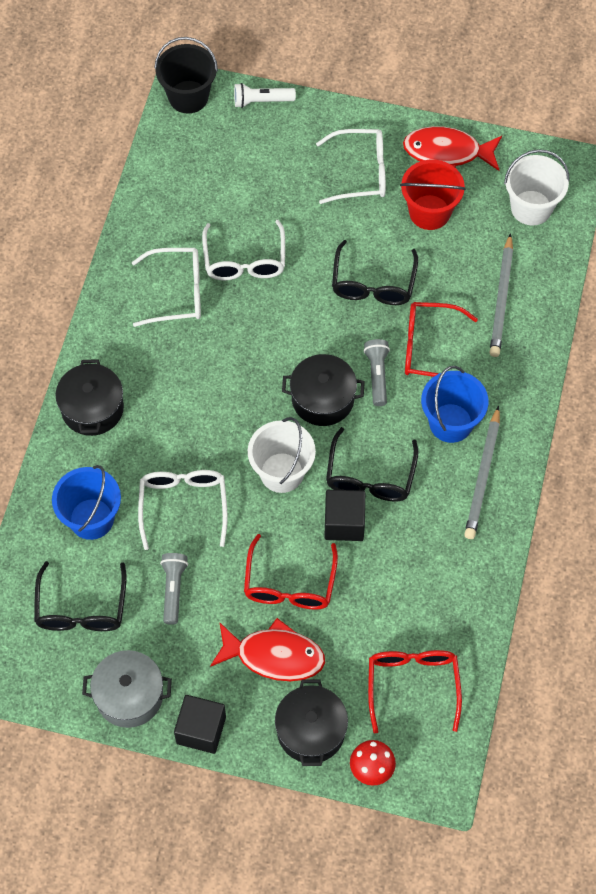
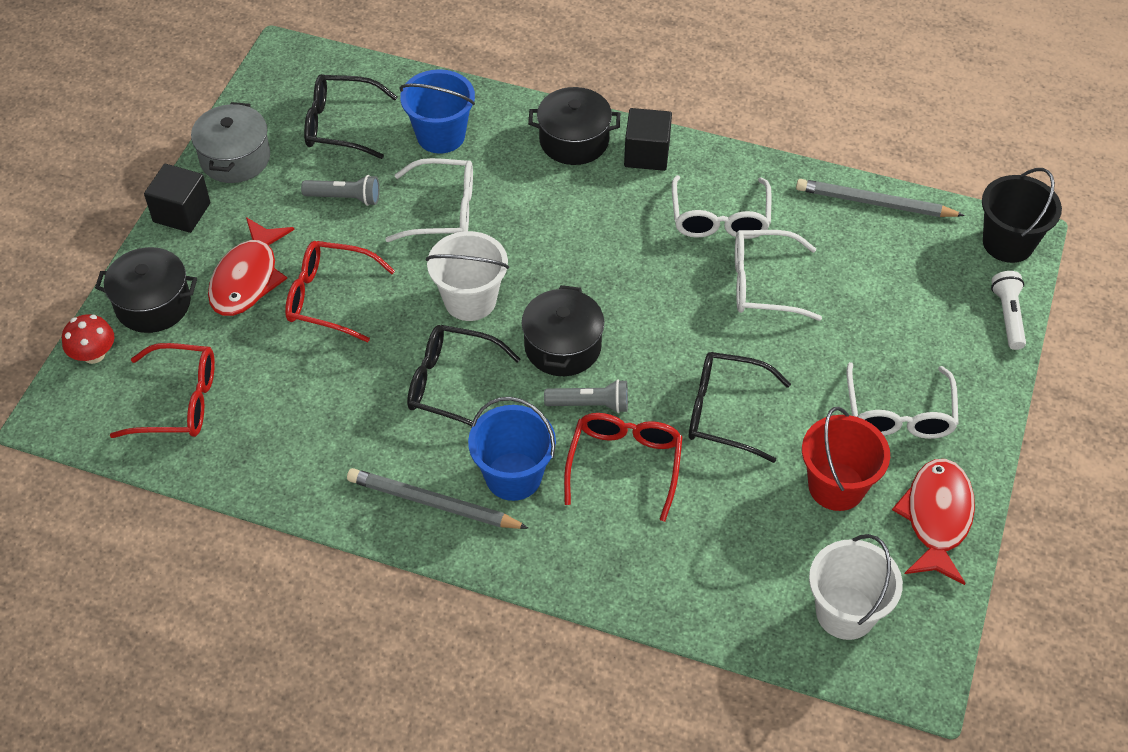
camera: 95 degrees right, 10 degrees down
black cube [324,490,365,541] -> black cube moved to [624,108,672,171]
grey pencil [490,233,513,357] -> grey pencil moved to [796,179,965,217]

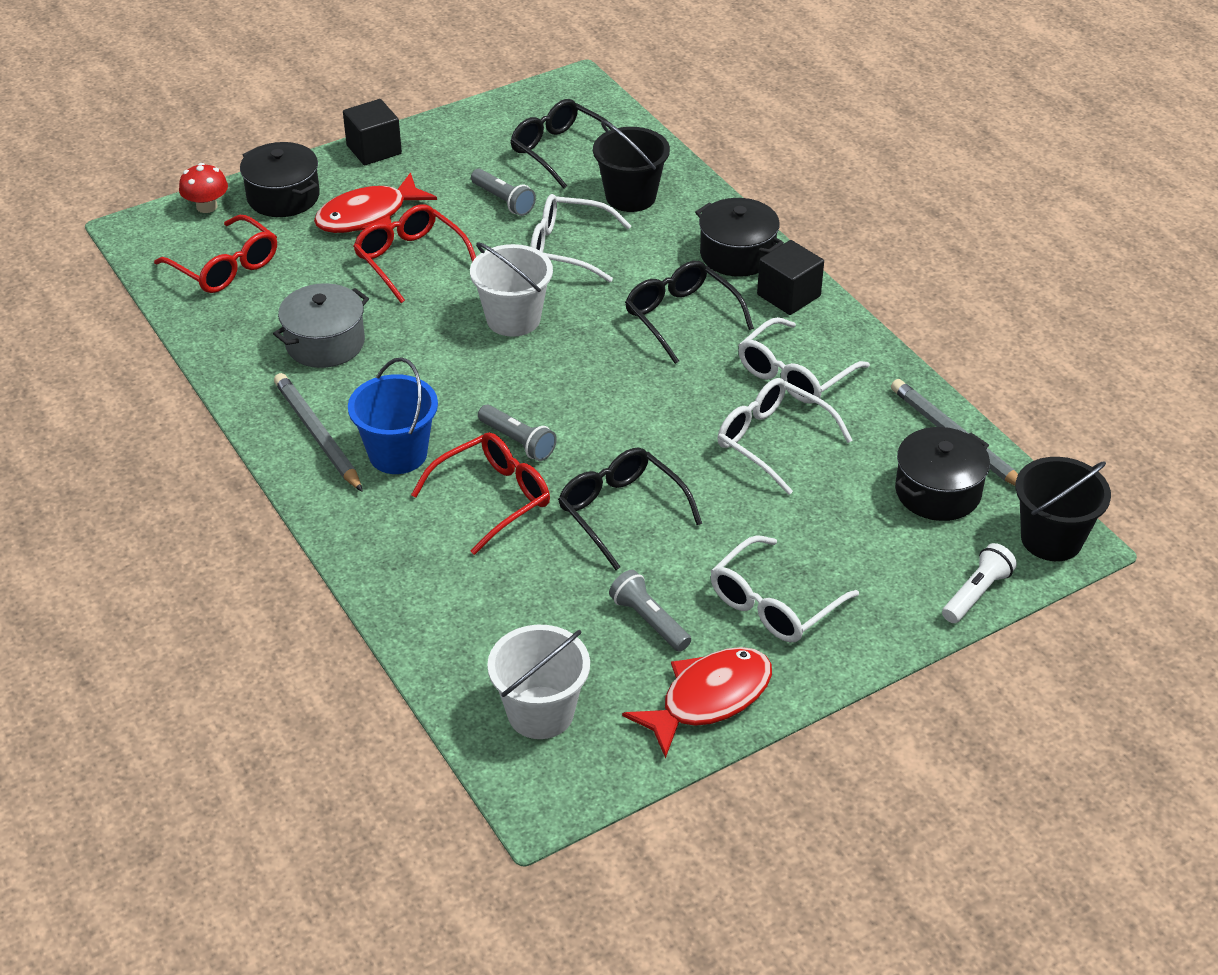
camera: 40 degrees right, 10 degrees down
grey pot [191,102,270,183] -> grey pot moved to [273,283,369,368]
white glasses [385,158,473,242] -> white glasses turned 150 degrees clockwise [530,194,631,282]
blue bucket [399,69,475,154] -> black bucket [593,120,670,212]
black glasses [407,325,520,426] -> black glasses moved to [625,261,754,364]
black pot [521,285,604,376] -> black pot moved to [895,427,990,521]
red bucket [802,407,890,511] -> grey flashlight [609,570,691,652]

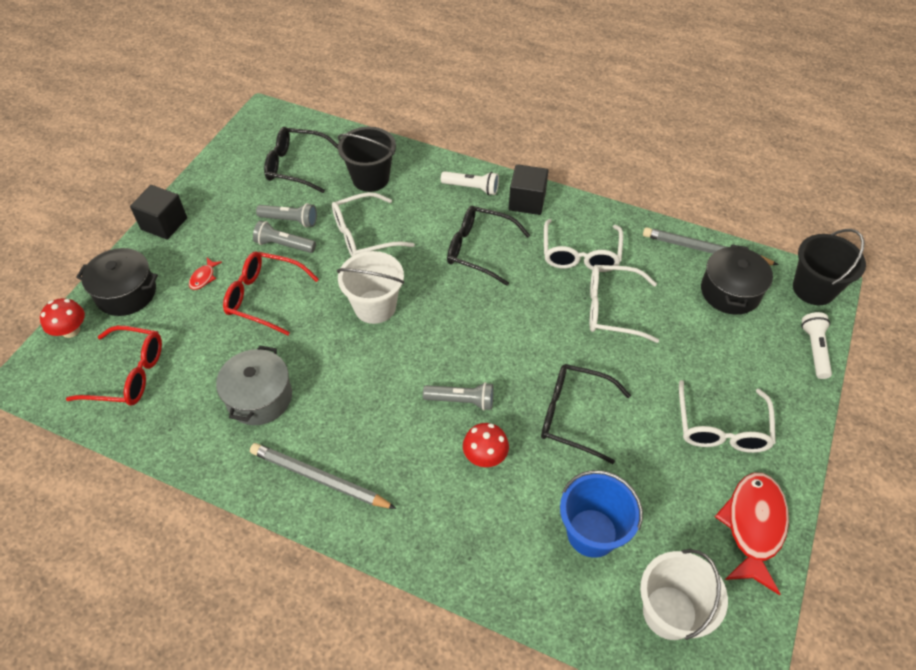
camera: 35 degrees left, 10 degrees up
red fish [314,172,437,233] -> red fish [189,258,222,290], size x0.43
blue bucket [348,357,438,474] -> blue bucket moved to [560,470,643,558]
red glasses [411,432,550,555] -> red mushroom [463,423,509,467]
grey flashlight [609,570,691,652] -> grey flashlight moved to [253,221,316,253]
black pot [695,198,784,277] -> white flashlight [441,171,499,195]

